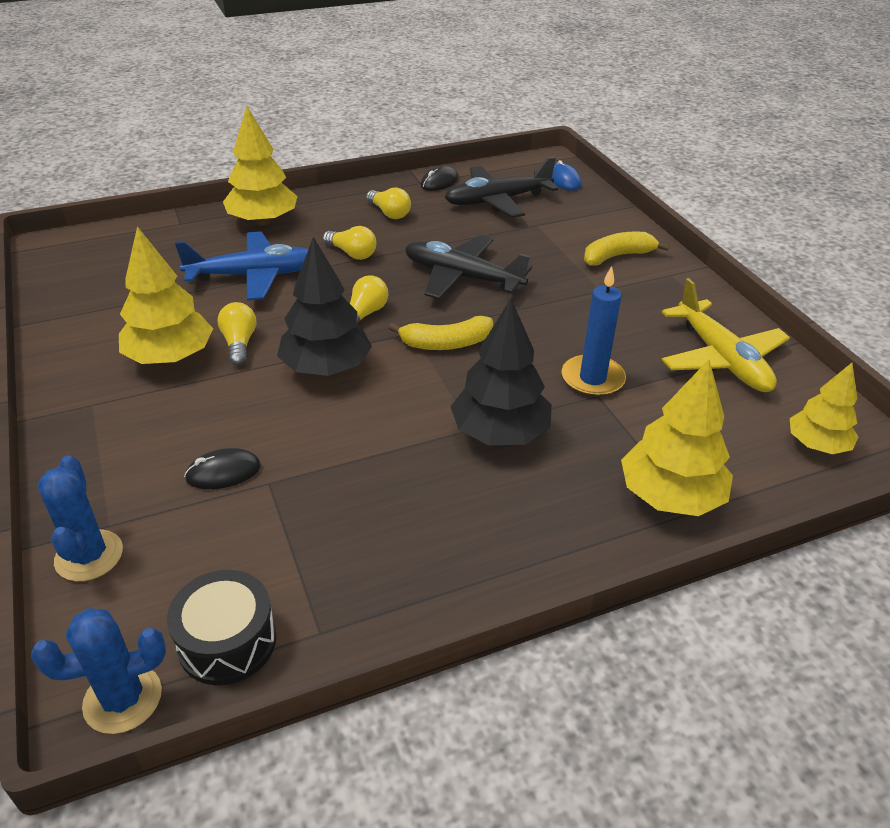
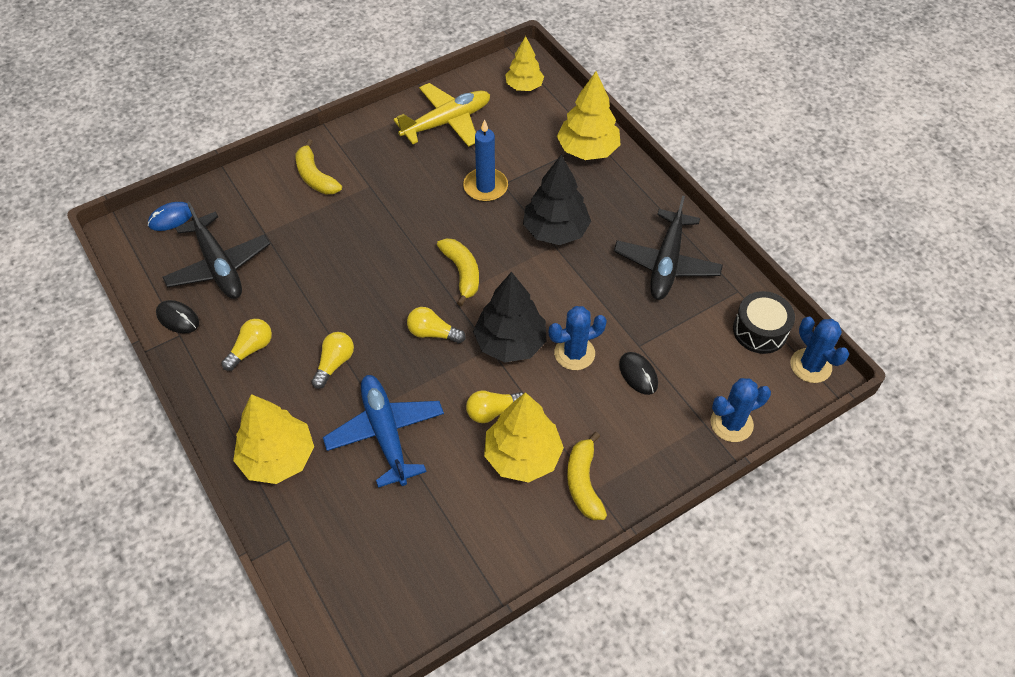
camera: 100 degrees left, 15 degrees up
black plane [405,235,532,299] -> black plane moved to [614,195,723,300]
none -> blue cactus [549,306,607,370]
none -> yellow banana [567,432,607,520]

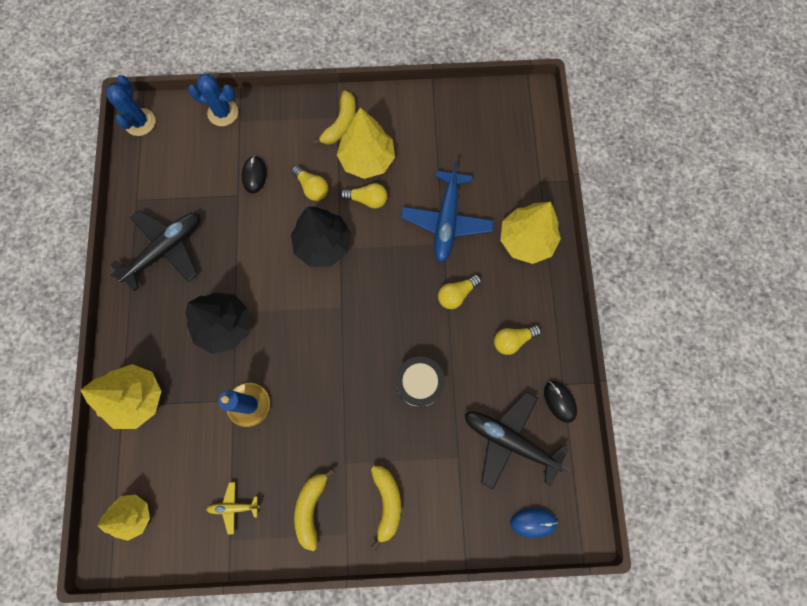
camera: 150 degrees left, 20 degrees up
black plane [162,202,270,299] -> black plane turned 60 degrees counterclockwise [465,392,570,489]
yellow plane [393,83,490,147] -> yellow plane [206,482,260,535], size x0.48
yellow light bulb [407,307,466,343] -> yellow light bulb moved to [291,165,328,201]
yellow banana [437,238,479,306] -> yellow banana moved to [294,468,335,551]
blue cactus [549,306,607,370] -> none
black drum [733,291,795,354] -> black drum moved to [396,356,445,407]

